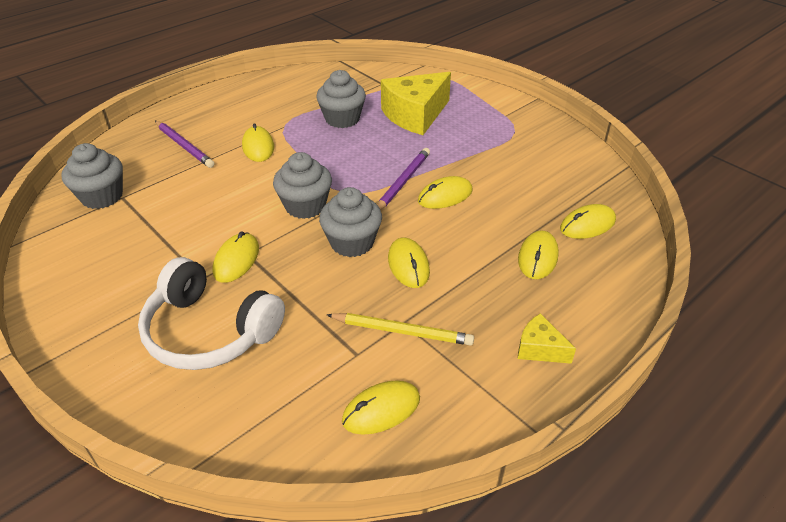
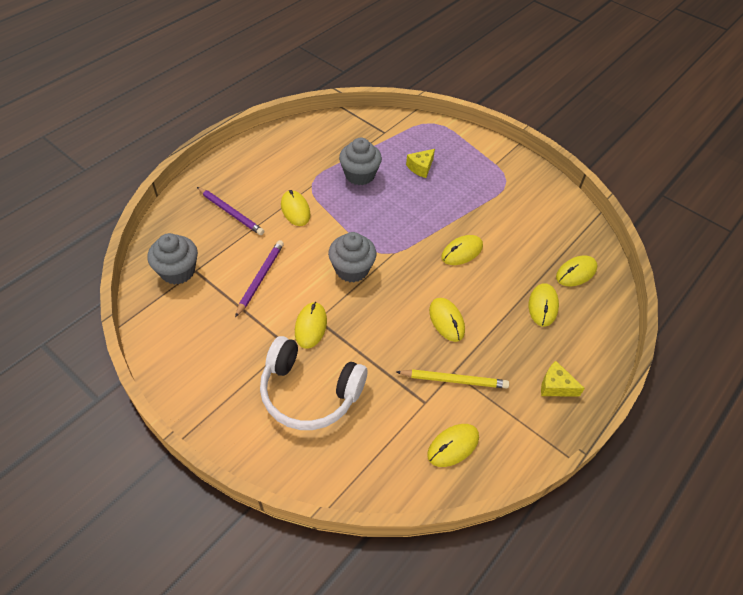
camera: 10 degrees left, 10 degrees up
grey cupcake [319,187,382,257] -> none
purple pencil [377,148,430,210] -> purple pencil moved to [235,240,284,317]
yellow cheese [381,72,451,135] -> yellow cheese [406,149,435,178], size x0.49

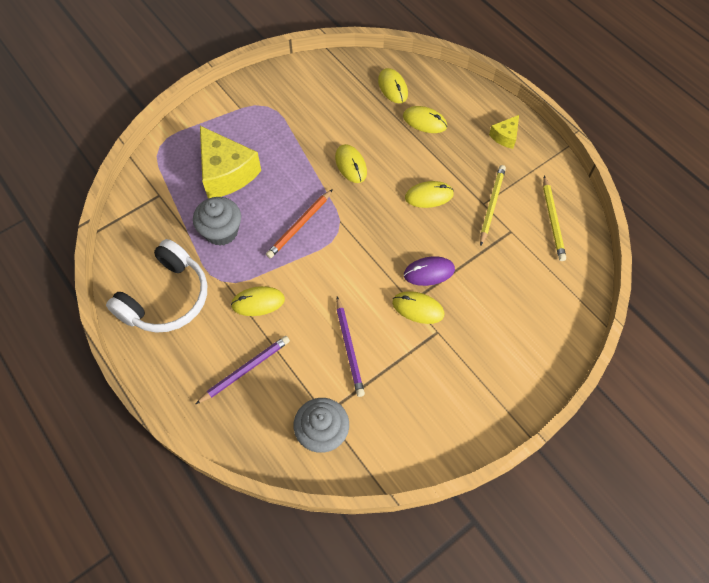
camera: 75 degrees left, 10 degrees up
purple pencil [235,240,284,317] -> purple pencil turned 135 degrees counterclockwise [336,297,365,397]
white headphones [260,336,367,430] -> white headphones moved to [106,239,207,333]
grey cupcake [328,232,376,282] -> none
yellow cheese [406,149,435,178] -> yellow cheese [200,126,261,199], size x2.06
yellow mouse [427,424,479,467] -> yellow pencil [543,176,566,261]
none -> orange pencil [266,189,333,258]
none -> purple mouse [404,256,455,286]

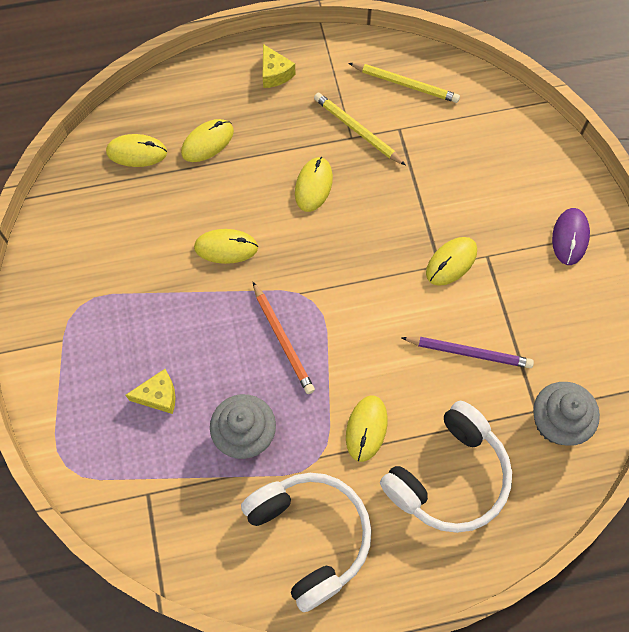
camera: 65 degrees left, 5 degrees up
purple pencil [196,336,290,404] -> white headphones [380,401,512,533]
yellow cheese [200,126,261,199] -> yellow cheese [126,369,176,414], size x0.49
purple mouse [404,256,455,286] -> purple mouse moved to [552,208,590,265]

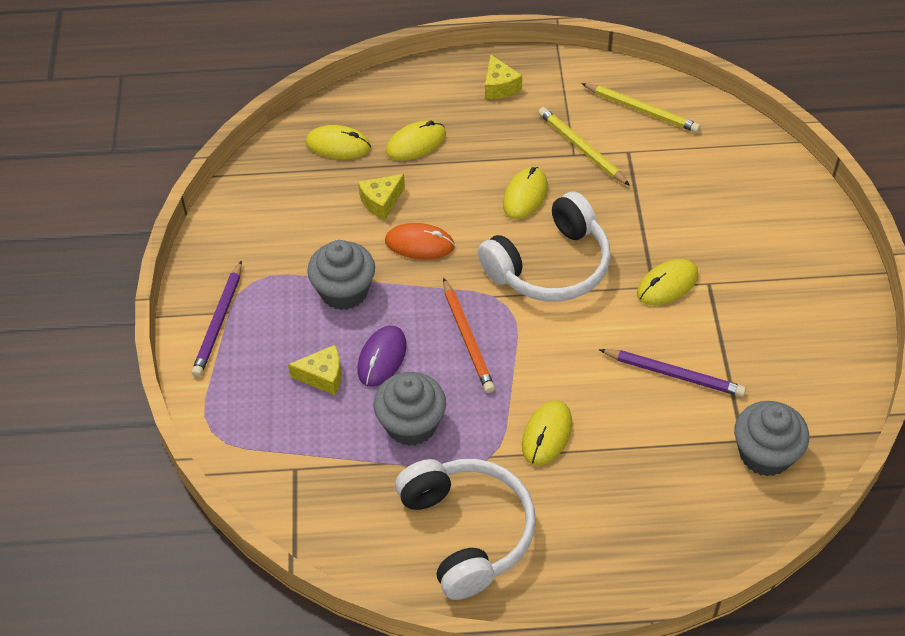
camera: 10 degrees right, 15 degrees down
yellow mouse [194,229,258,264] -> orange mouse [385,223,455,260]
white headphones [380,401,512,533] -> white headphones moved to [478,191,611,302]
purple mouse [552,208,590,265] -> purple mouse moved to [357,326,406,387]
none -> purple pencil [192,260,242,377]
none -> grey cupcake [307,240,375,310]
none -> yellow cheese [358,174,405,220]

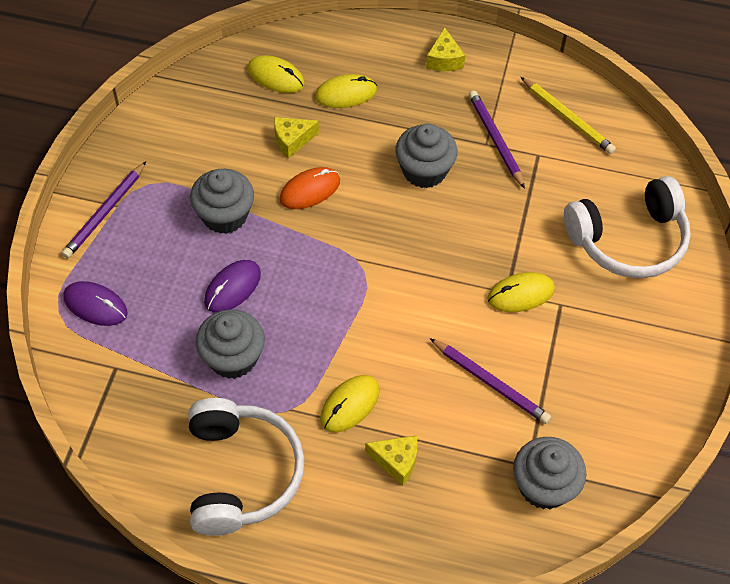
camera: 15 degrees right, 5 degrees up
yellow cheese [288,345,341,395] -> yellow cheese moved to [365,435,418,486]
orange mouse [385,223,455,260] -> orange mouse turned 60 degrees counterclockwise [280,167,340,209]
orange pencil [443,278,495,393] -> none
white headphones [478,191,611,302] -> white headphones moved to [564,176,691,278]
yellow mouse [503,167,548,220] -> grey cupcake [395,124,458,188]
yellow pencil [538,107,630,186] -> purple pencil [469,90,525,189]
none -> purple mouse [64,281,128,326]

